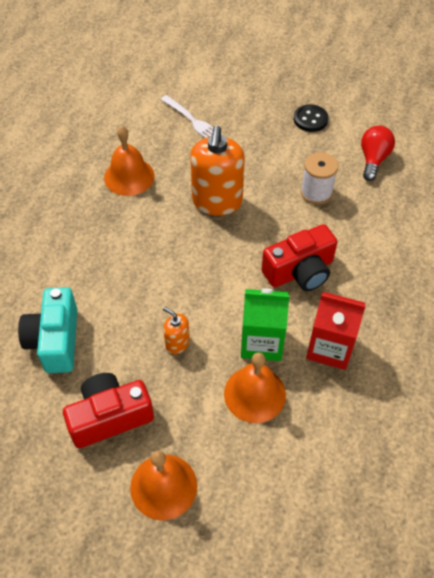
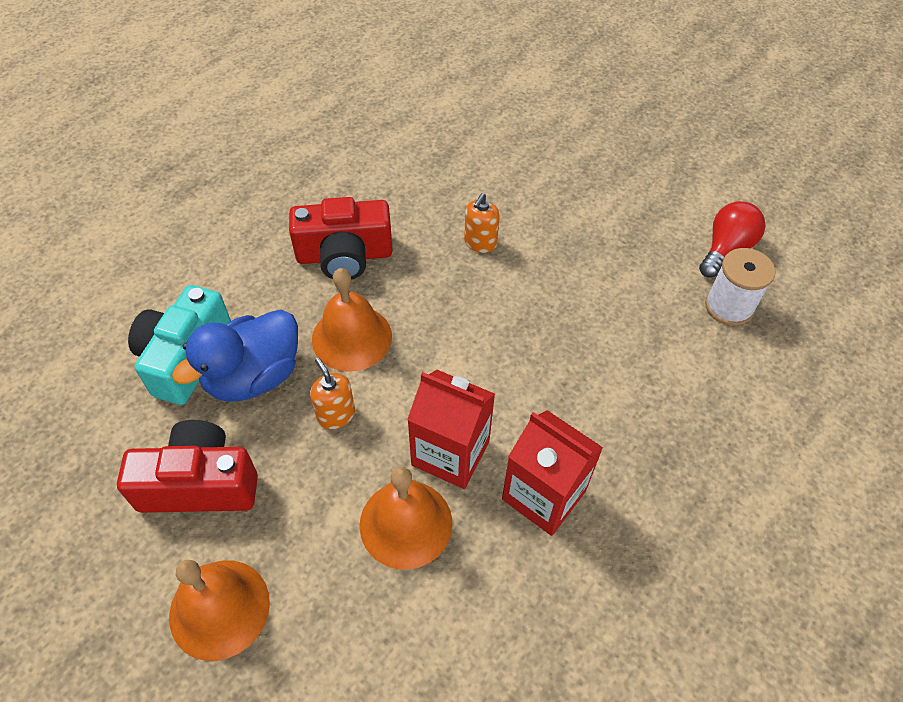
camera: 20 degrees right, 0 degrees up
orange bell [104,126,155,196] -> orange bell moved to [312,268,392,372]
white fork [161,95,222,138] -> none
orange soap dispenser [190,126,245,216] -> orange soap dispenser [464,193,500,253], size x0.48
green carton [241,288,290,361] -> red carton [407,370,495,489]
red camera [261,224,337,291] -> red camera moved to [289,197,393,280]
black button [294,104,328,132] -> none
white spool [301,152,338,205] -> white spool moved to [705,248,775,326]
none -> blue duck [172,309,298,402]

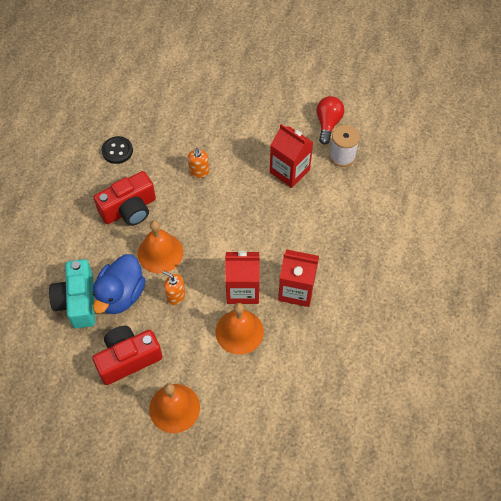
camera: 25 degrees left, 5 degrees up
none -> black button [102,136,133,164]
none -> red carton [270,124,313,188]

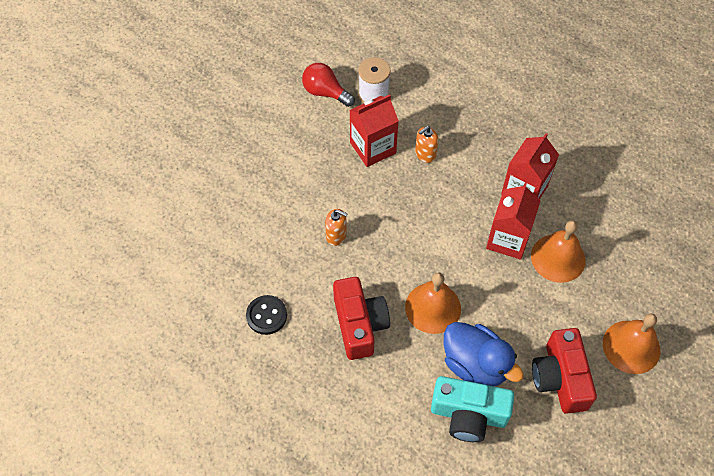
camera: 70 degrees left, 0 degrees up
orange soap dispenser [163,271,186,305] -> orange soap dispenser moved to [415,126,438,163]

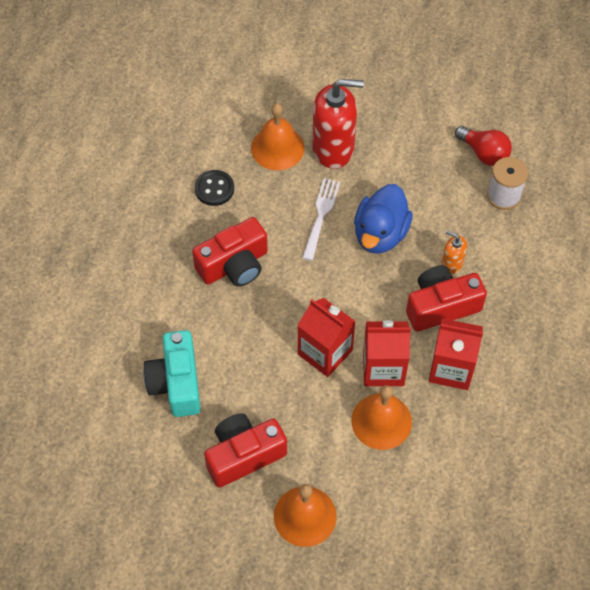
camera: 70 degrees right, 0 degrees up
red light bulb [302,63,355,107] -> red light bulb turned 120 degrees clockwise [455,126,512,166]
orange soap dispenser [325,209,347,246] -> white fork [302,178,340,261]
red carton [350,94,399,167] -> red carton moved to [297,298,356,377]
orange bell [405,272,461,334] -> orange bell moved to [251,103,305,170]
blue duck [444,322,524,386] -> blue duck moved to [354,184,413,254]
none -> red soap dispenser [312,79,364,169]
none -> red camera [406,265,487,332]

